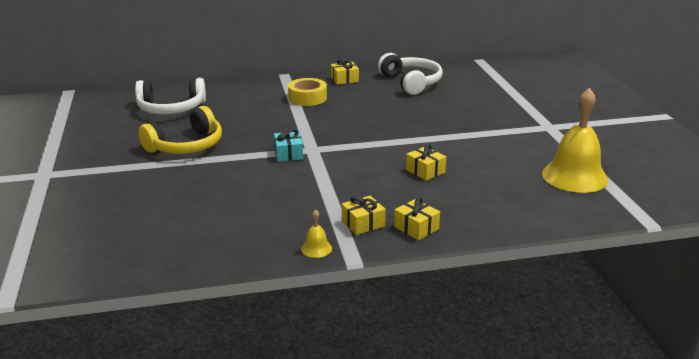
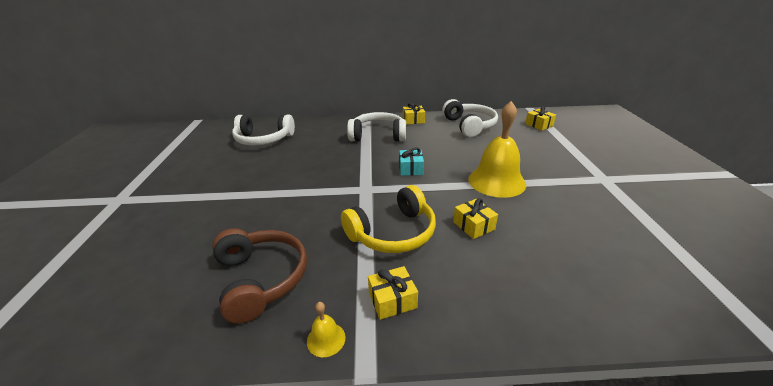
camera: 10 degrees right, 5 degrees up
yellow headphones [138,106,222,154] -> yellow headphones moved to [341,185,436,253]
turquoise gift [274,129,303,161] -> turquoise gift moved to [399,148,424,176]
yellow tape [288,78,327,106] -> white headphones [347,112,406,142]
yellow gift [394,197,440,240] -> yellow gift moved to [525,106,556,131]
yellow bell [542,88,608,193] -> yellow bell moved to [468,101,526,198]
none -> brown headphones [212,228,307,324]

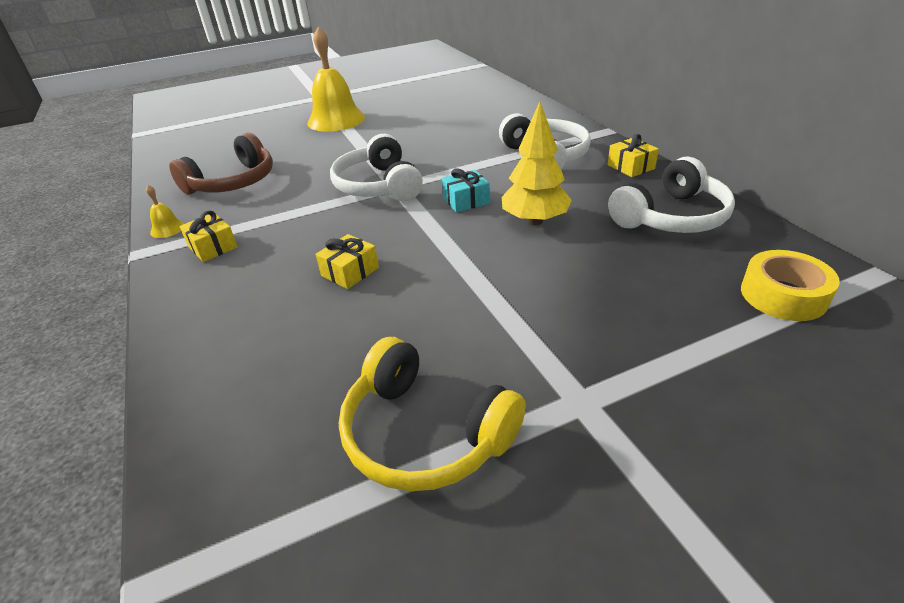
camera: 70 degrees right, 5 degrees up
white headphones [232,115,295,145] -> white headphones moved to [330,134,423,201]
yellow headphones [341,185,436,253] -> yellow headphones moved to [339,337,526,491]
yellow bell [468,101,526,198] -> yellow bell moved to [307,27,365,131]
yellow gift [525,106,556,131] -> yellow tape [741,250,840,321]
none -> yellow tree [502,102,572,225]

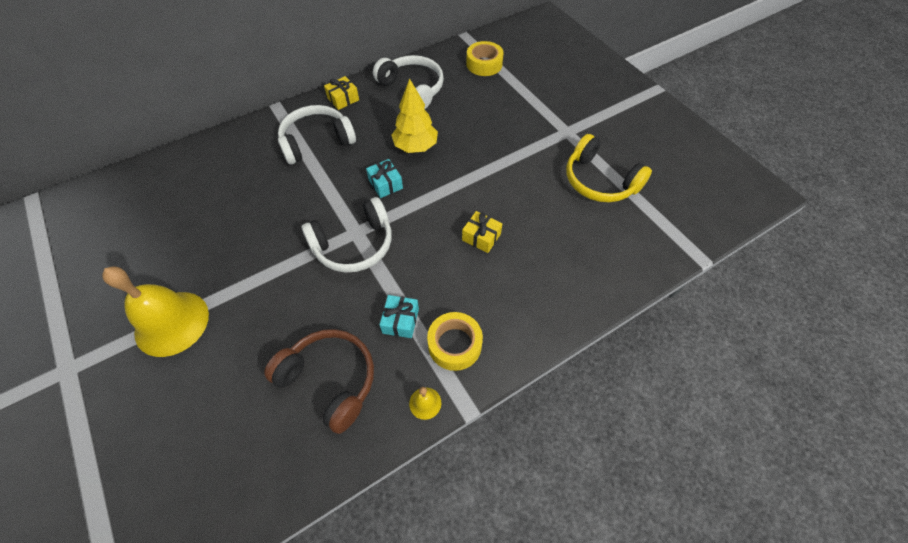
camera: 100 degrees left, 20 degrees up
yellow gift [179,210,238,262] -> yellow tape [427,312,483,371]
yellow headphones [339,337,526,491] -> yellow headphones turned 105 degrees clockwise [566,134,652,202]
none -> turquoise gift [380,295,419,338]

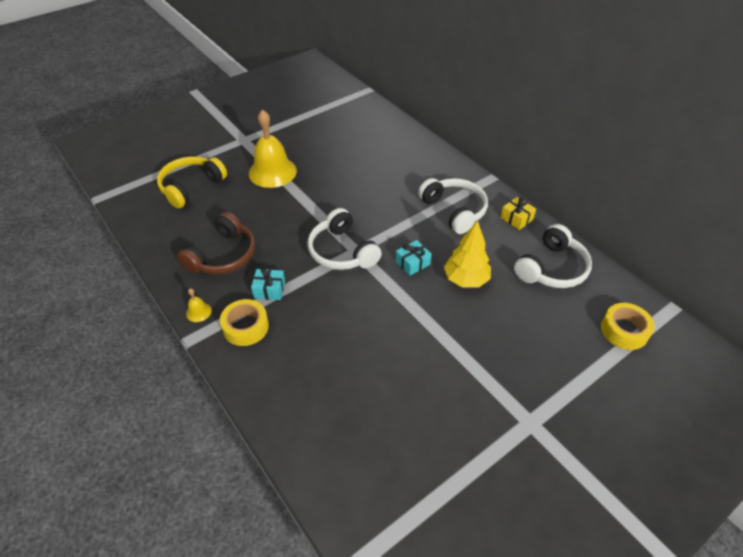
camera: 85 degrees right, 10 degrees down
yellow gift [462,211,502,253] -> none
yellow headphones [566,134,652,202] -> yellow headphones moved to [157,156,227,209]

